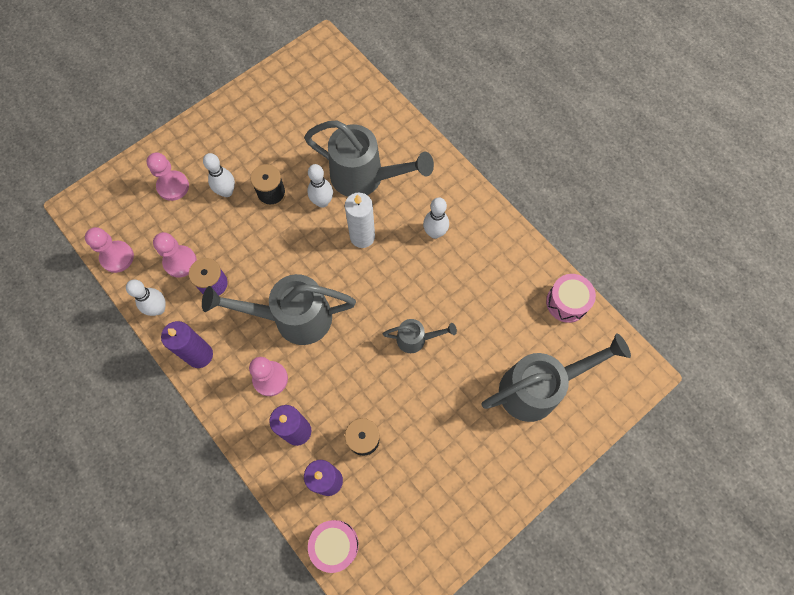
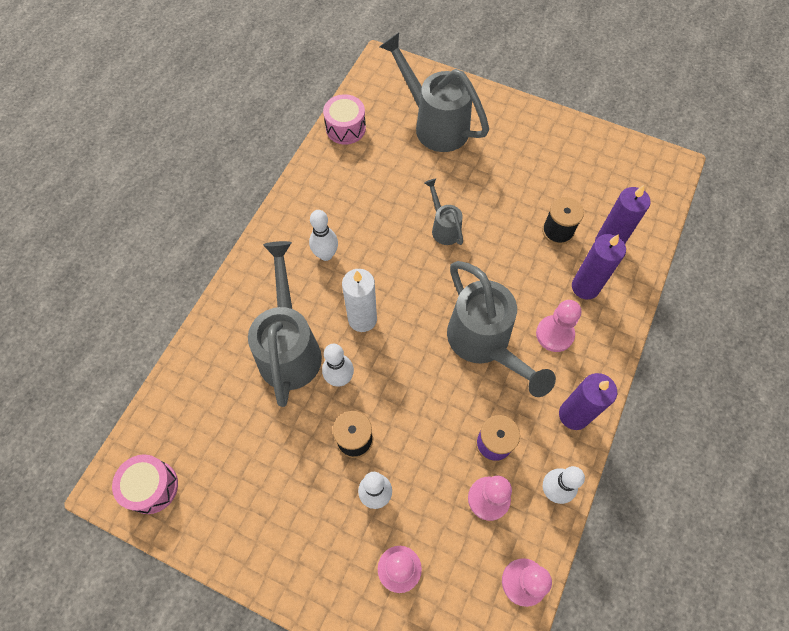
camera: 115 degrees left, 5 degrees down
pink drum [308,520,359,573] -> pink drum moved to [112,455,178,514]

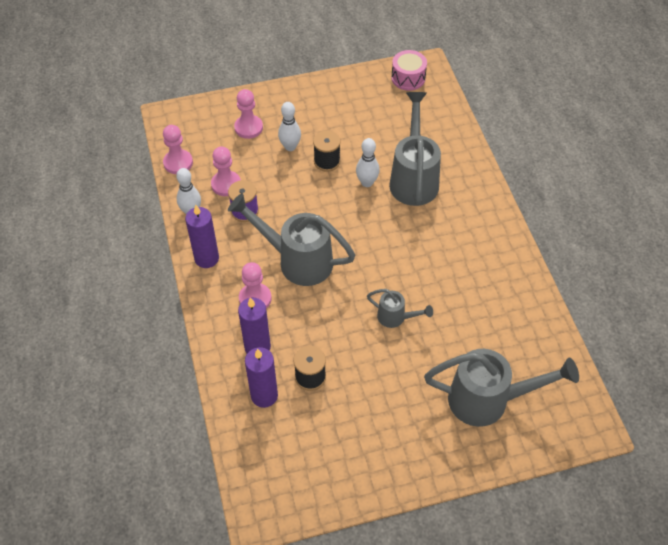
camera: 140 degrees right, 10 degrees down
grey watering can [248,241,322,407] -> grey watering can turned 135 degrees counterclockwise [389,92,441,206]
white bowling pin [309,210,338,261] -> none
pink drum [323,94,366,144] -> none
white candle [342,269,377,332] -> none

